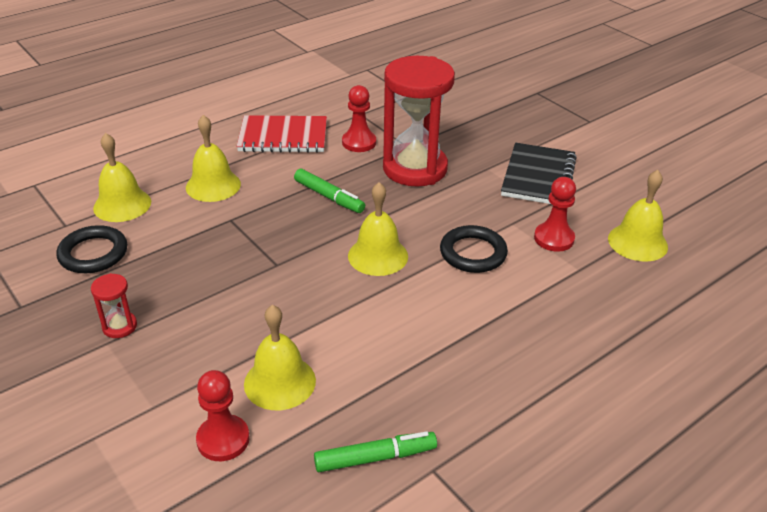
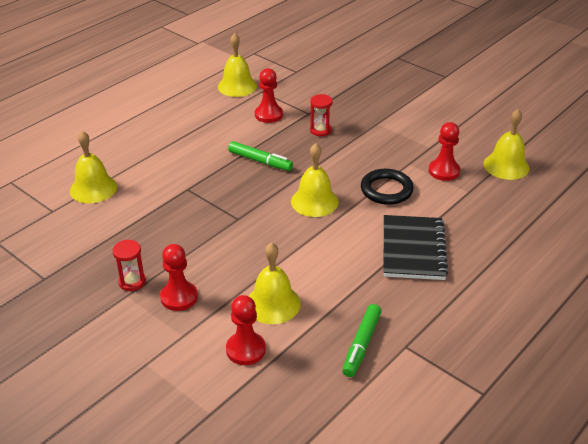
camera: 10 degrees left, 0 degrees up
black ring [56,225,127,273] -> none
yellow bell [186,115,241,202] -> yellow bell moved to [218,33,257,97]
red notebook [237,115,327,153] -> none
green marker [314,431,437,472] -> green marker turned 135 degrees clockwise [342,304,382,377]
red hourglass [383,56,455,187] -> red hourglass [310,94,333,136], size x0.41
black notebook [501,143,577,204] -> black notebook moved to [384,215,449,280]
none -> red pawn [160,244,198,311]

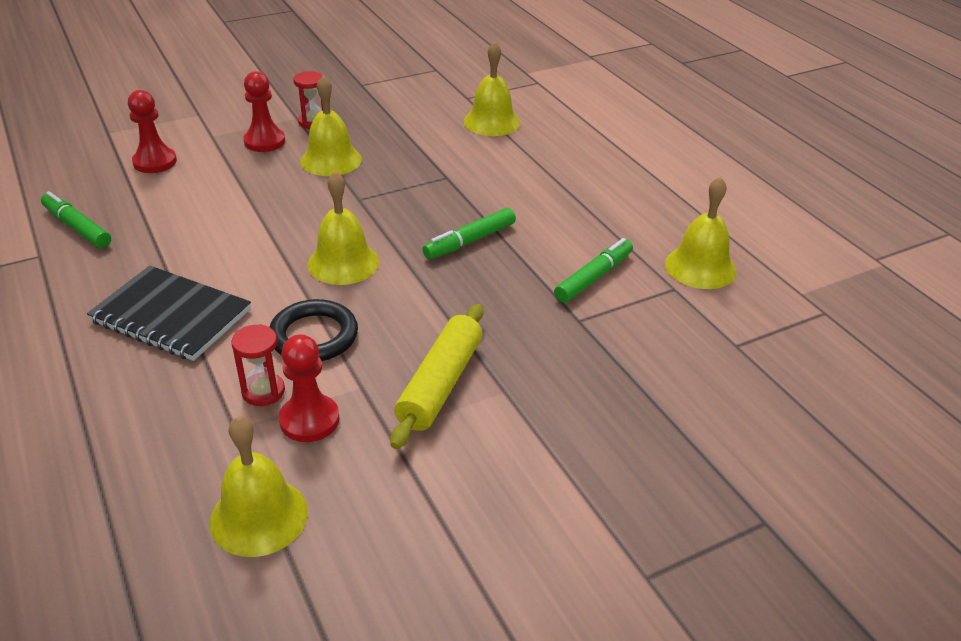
camera: 110 degrees right, 0 degrees up
yellow bell [249,243,301,324] -> yellow bell moved to [300,75,362,176]
red pawn [255,68,283,123] -> green marker [554,238,633,303]
red hourglass [310,94,333,136] -> red hourglass moved to [231,324,285,406]
none -> yellow rolling pin [390,304,483,449]

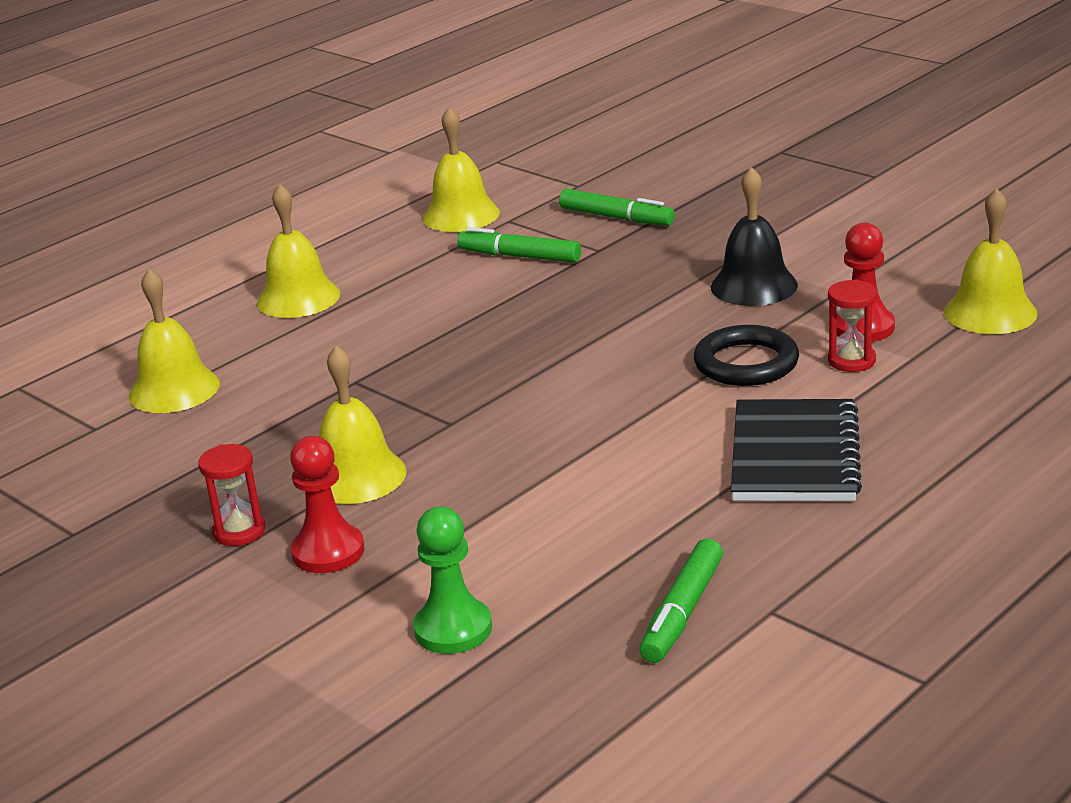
camera: 105 degrees left, 10 degrees down
red pawn [128,90,177,173] -> green pawn [413,507,492,654]
yellow bell [308,171,379,285] -> yellow bell moved to [257,184,340,318]
yellow rolling pin [390,304,483,449] -> black bell [711,167,798,306]
green marker [423,208,516,259] -> green marker moved to [559,189,675,226]

